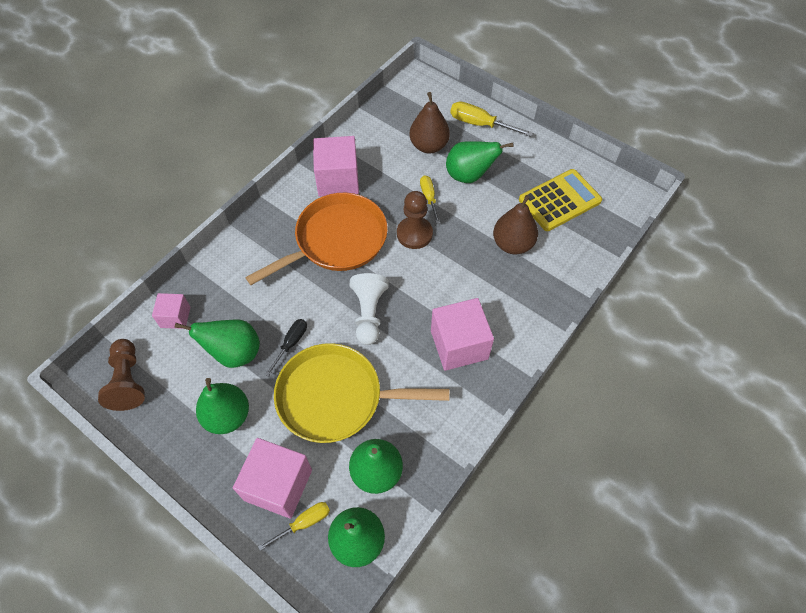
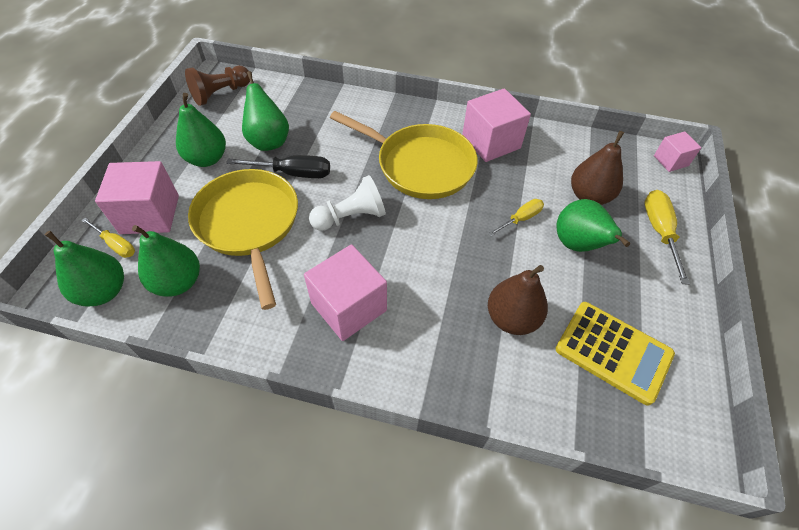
camera: 65 degrees right, 5 degrees down
pink cube [152,293,190,329] -> pink cube moved to [654,131,702,172]
orange pan [245,193,388,285] -> yellow pan [330,111,478,199]
black screwdriver [265,319,307,376] -> black screwdriver [226,155,330,178], size x1.55
brown pawn [397,191,433,249] -> none

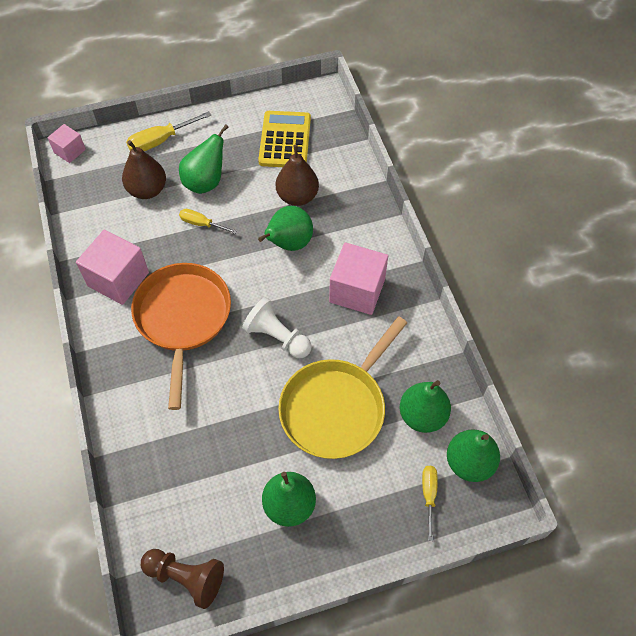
camera: 120 degrees left, 5 degrees up
pink cube [95,161,179,234] -> none
black screwdriver [226,155,330,178] -> none
green pear [242,71,289,151] -> green pear moved to [258,206,313,251]
yellow pan [330,111,478,199] -> orange pan [131,263,231,410]

